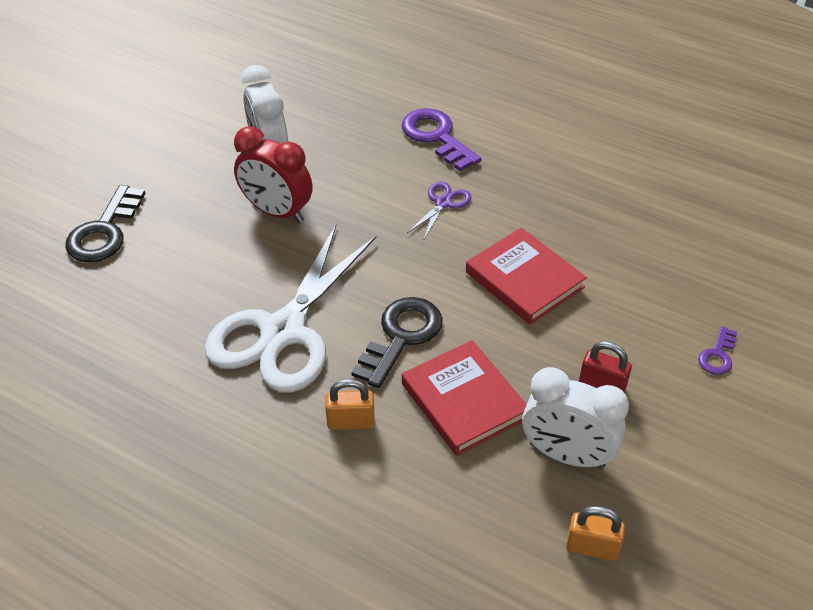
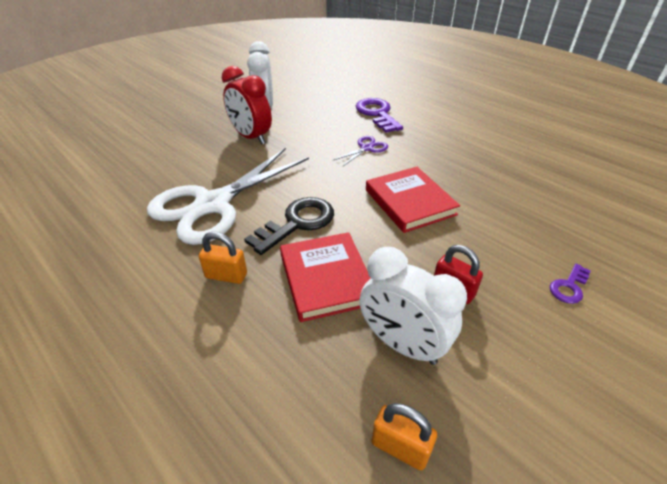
camera: 15 degrees right, 5 degrees down
black key [65,185,145,262] -> none

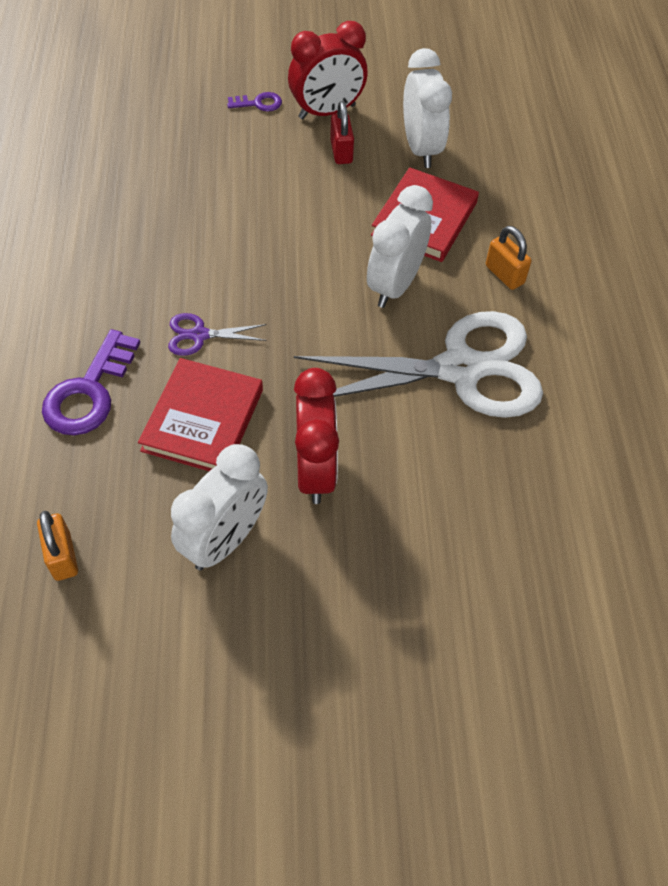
camera: 140 degrees left, 15 degrees up
black key [244,197,334,255] -> white clock [367,185,433,308]
red book [366,167,460,233] -> red book moved to [138,358,263,471]
orange padlock [372,403,437,470] -> orange padlock moved to [37,511,78,581]
none -> red clock [288,21,368,119]

